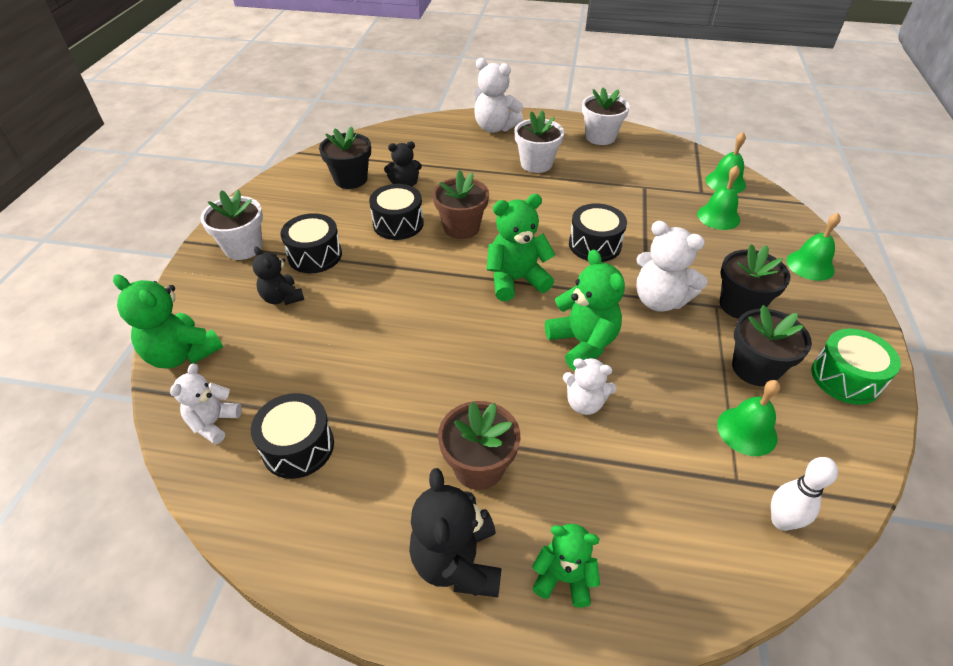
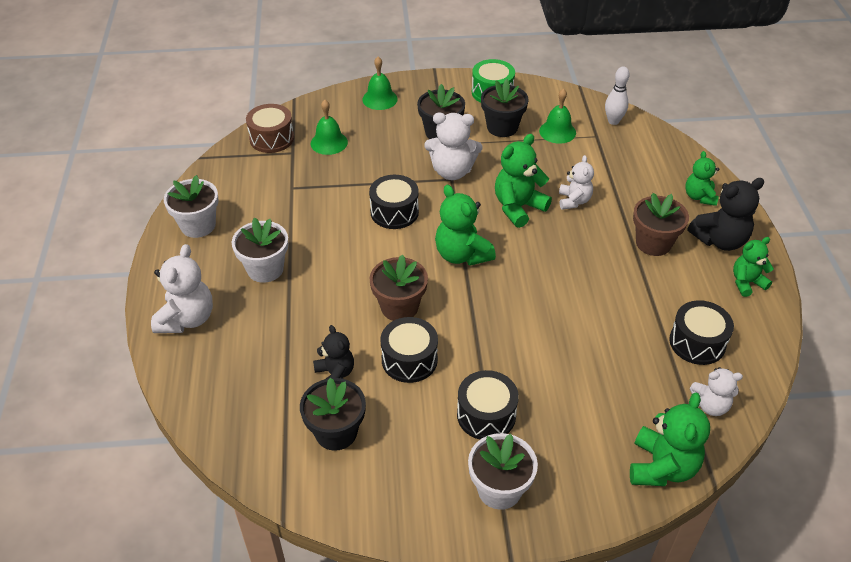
camera: 105 degrees left, 0 degrees up
black teddy bear [252,247,304,305] -> none
white teddy bear [636,221,708,312] -> white teddy bear turned 75 degrees clockwise [424,112,482,180]
green bell [706,132,746,193] -> brown drum [246,104,294,153]
none -> green teddy bear [733,237,774,297]

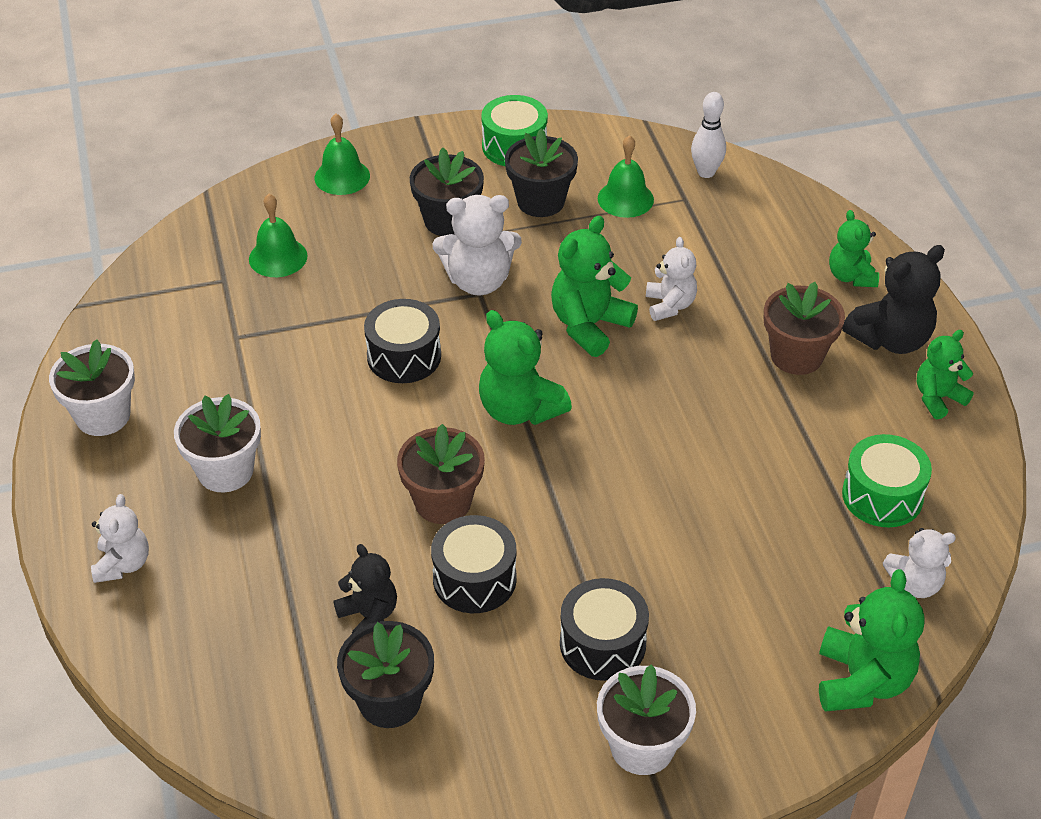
camera: 10 degrees left, 0 degrees up
white teddy bear [151,244,213,333] -> white teddy bear [91,494,149,583], size x0.64
brown drum [246,104,294,153] -> none
black drum [669,300,734,365] -> green drum [842,434,932,527]

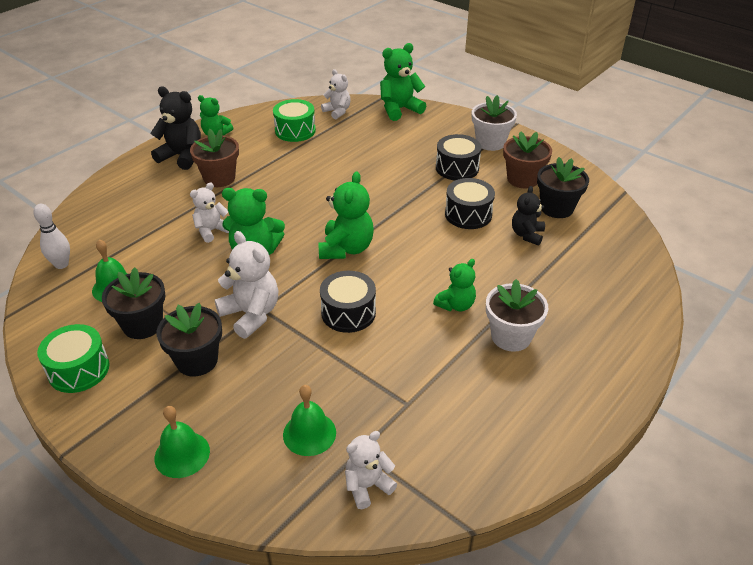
camera: 125 degrees left, 5 degrees down
white flower pot [49,339,135,436] -> none
white teddy bear [91,494,149,583] -> white teddy bear moved to [345,431,397,509]
brown flower pot [397,424,485,524] -> brown flower pot moved to [503,131,552,188]
green teddy bear [829,210,879,287] -> green teddy bear moved to [433,259,476,311]

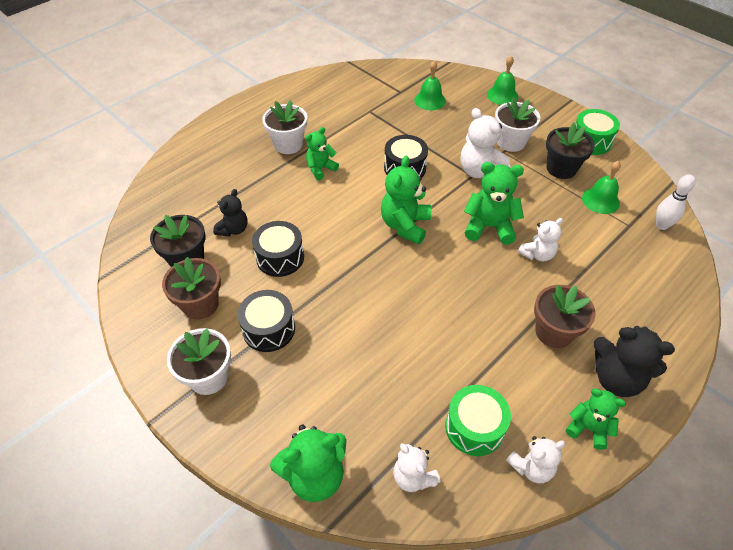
camera: 175 degrees left, 10 degrees up
black flower pot [156,303,222,377] -> white flower pot [495,98,540,152]
white teddy bear [345,431,397,509] -> white teddy bear moved to [506,436,565,483]

